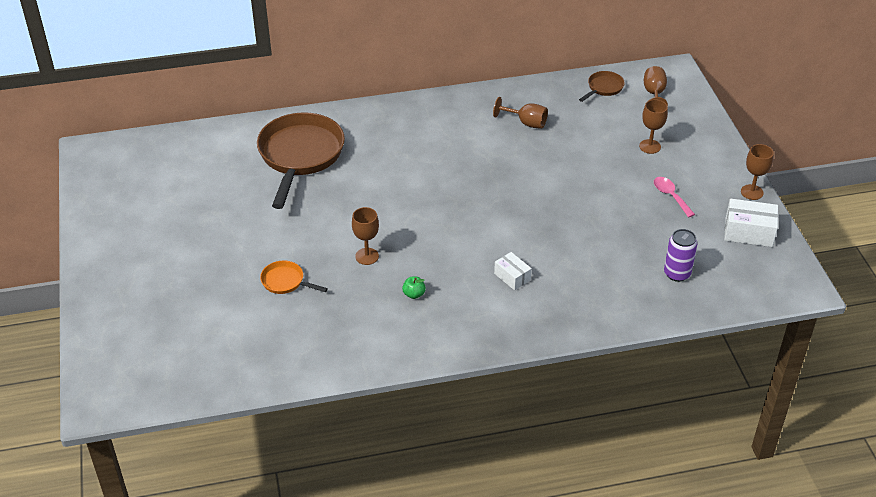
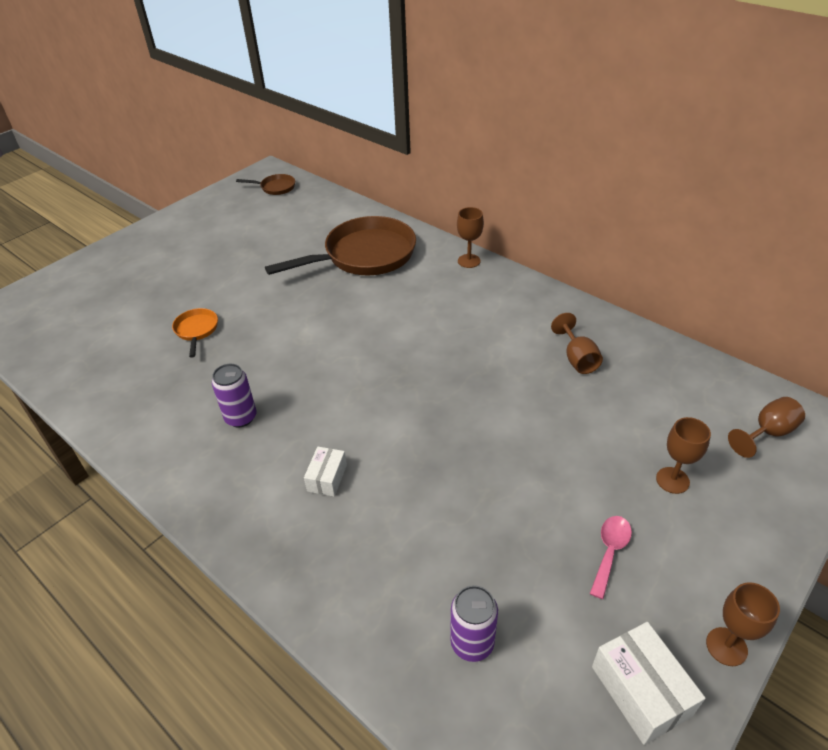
camera: 55 degrees right, 0 degrees up
brown goblet [352,207,379,265] -> brown goblet moved to [457,207,484,268]
green apple [402,277,426,299] -> purple can [212,364,256,427]
brown pan [579,71,625,102] -> brown pan moved to [236,174,295,195]

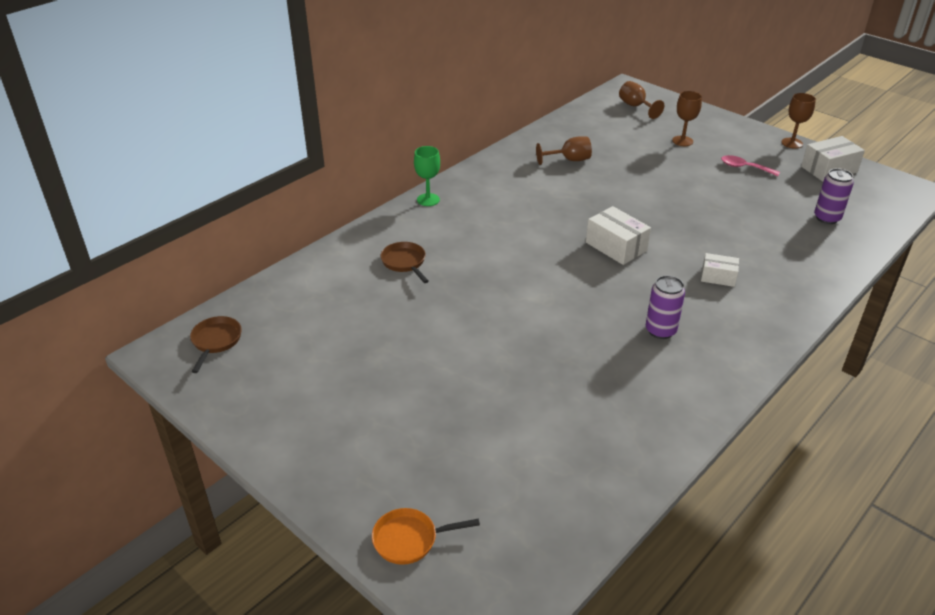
camera: 90 degrees left, 5 degrees down
orange pan [172,308,218,358] -> orange pan moved to [372,508,480,565]
brown pan [265,216,416,275] -> brown pan [380,242,429,283], size x0.44
brown goblet [457,207,484,268] -> green goblet [414,146,440,206]
none -> white box [586,206,651,265]

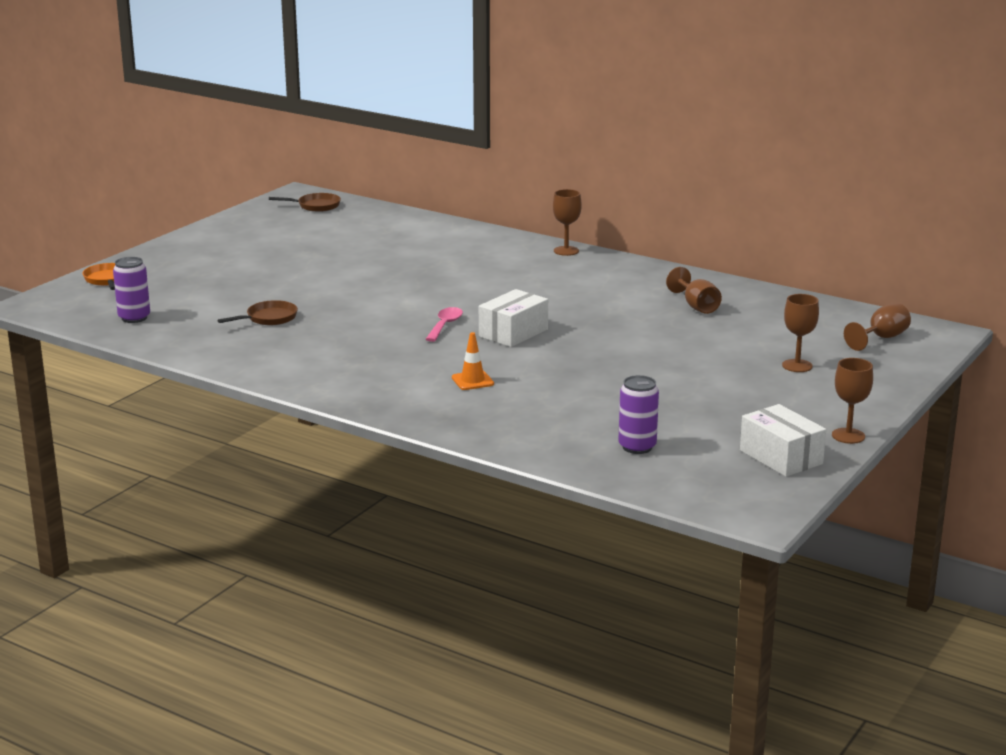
camera: 80 degrees right, 15 degrees down
brown pan [380,242,429,283] -> brown pan moved to [218,300,298,325]
green goblet [414,146,440,206] -> brown goblet [553,189,582,256]
purple can [646,275,685,339] -> purple can moved to [113,257,150,323]
white box [701,253,739,287] -> orange traffic cone [452,332,494,390]
pink spoon [721,155,780,176] -> pink spoon moved to [425,307,463,342]

